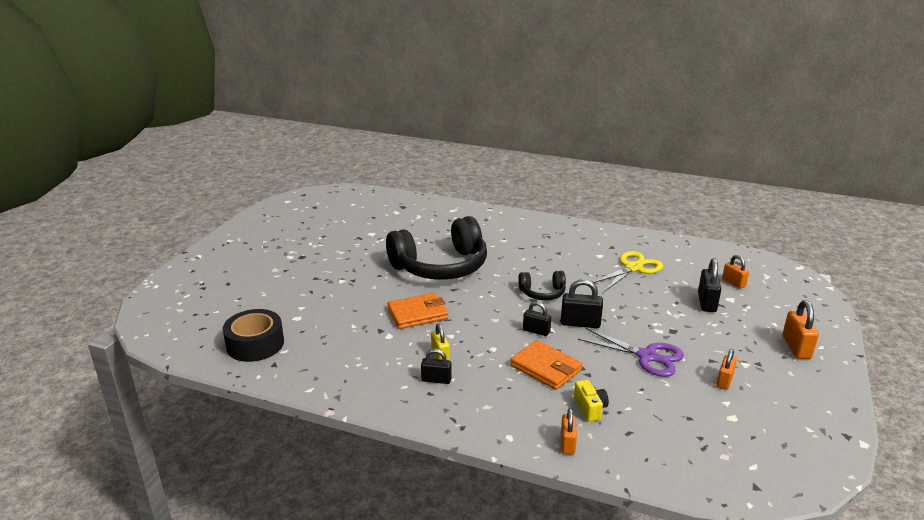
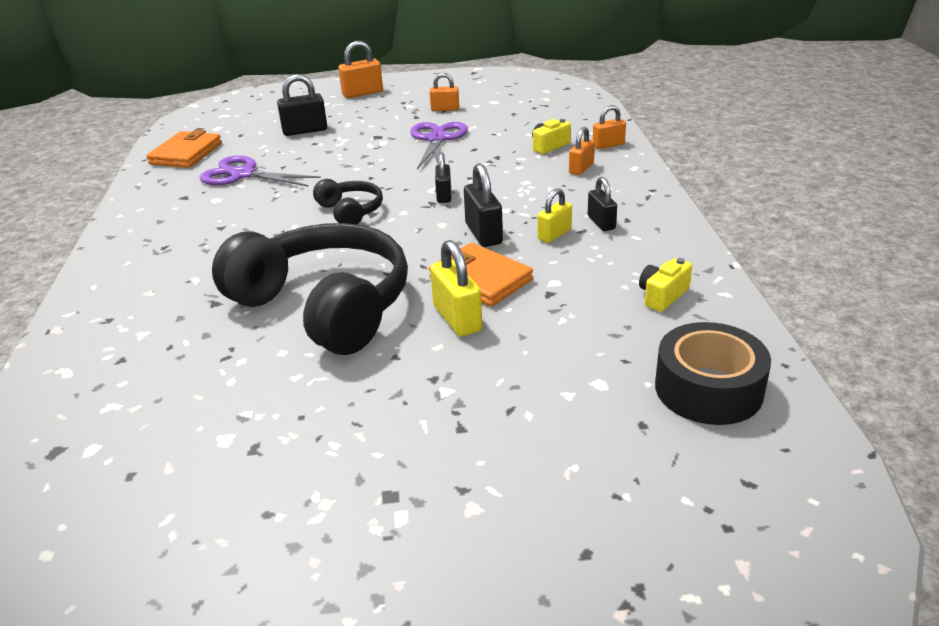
camera: 115 degrees left, 5 degrees up
orange wallet [510,340,582,390] -> orange wallet moved to [147,129,222,168]
black padlock [561,279,603,328] -> black padlock moved to [464,163,503,247]
yellow scissors [593,251,663,292] -> purple scissors [199,156,321,187]
orange padlock [722,255,749,289] -> orange padlock moved to [569,127,595,175]
none -> yellow padlock [430,240,482,337]
none -> yellow camera [639,258,692,312]

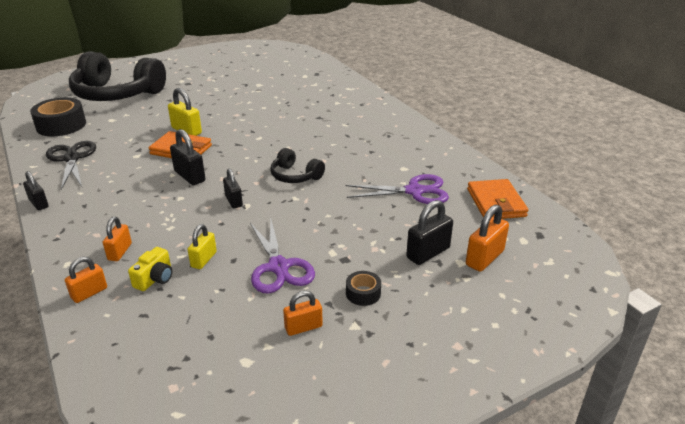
camera: 155 degrees right, 0 degrees up
black headphones [212,223,408,355] -> black headphones moved to [69,51,166,101]
orange padlock [338,41,383,98] -> orange padlock moved to [466,205,509,272]
yellow padlock [538,188,572,243] -> yellow padlock moved to [187,224,217,269]
black padlock [588,177,617,231] -> black padlock moved to [23,171,49,210]
yellow camera [639,258,692,312] -> black scissors [46,141,96,190]
none -> black tape [346,271,381,306]

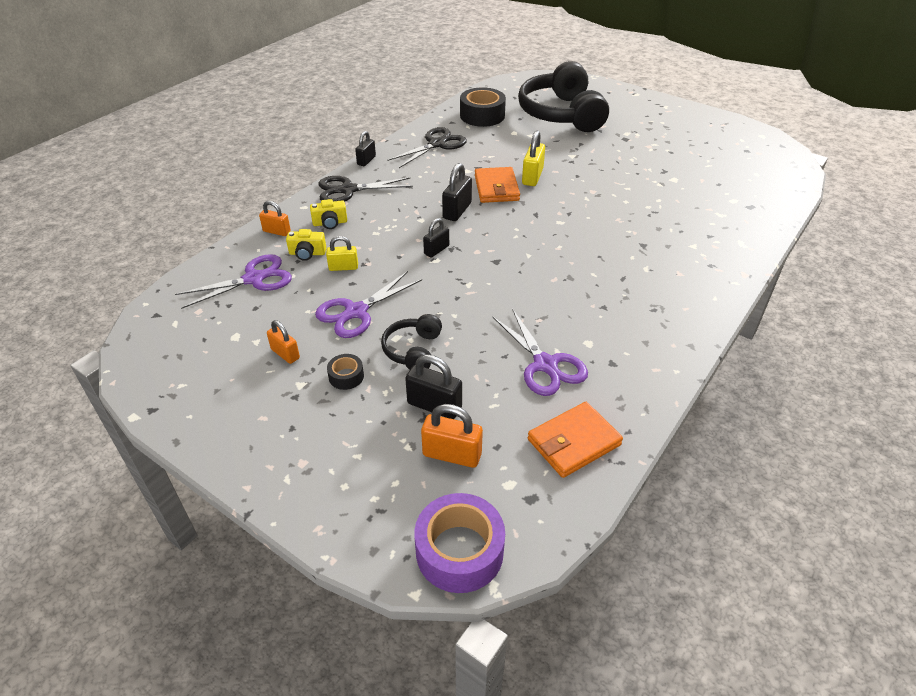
camera: 65 degrees right, 10 degrees up
orange padlock [103,217,132,261] -> yellow camera [310,199,347,229]
black headphones [270,148,325,183] -> black headphones moved to [381,314,442,370]
none -> purple scissors [175,254,292,309]
none -> black scissors [318,176,413,202]
none -> purple tape [414,493,505,593]

